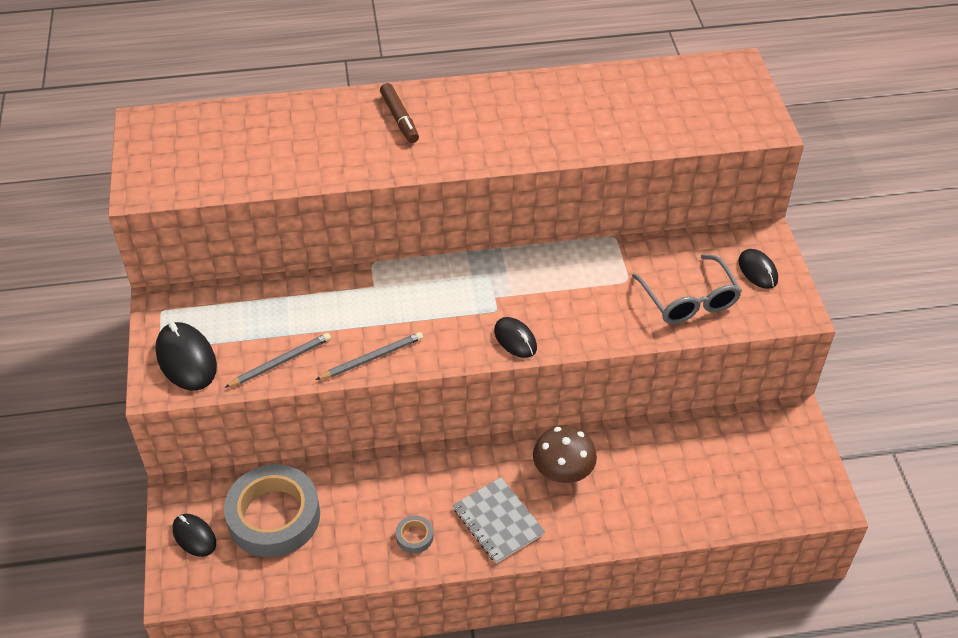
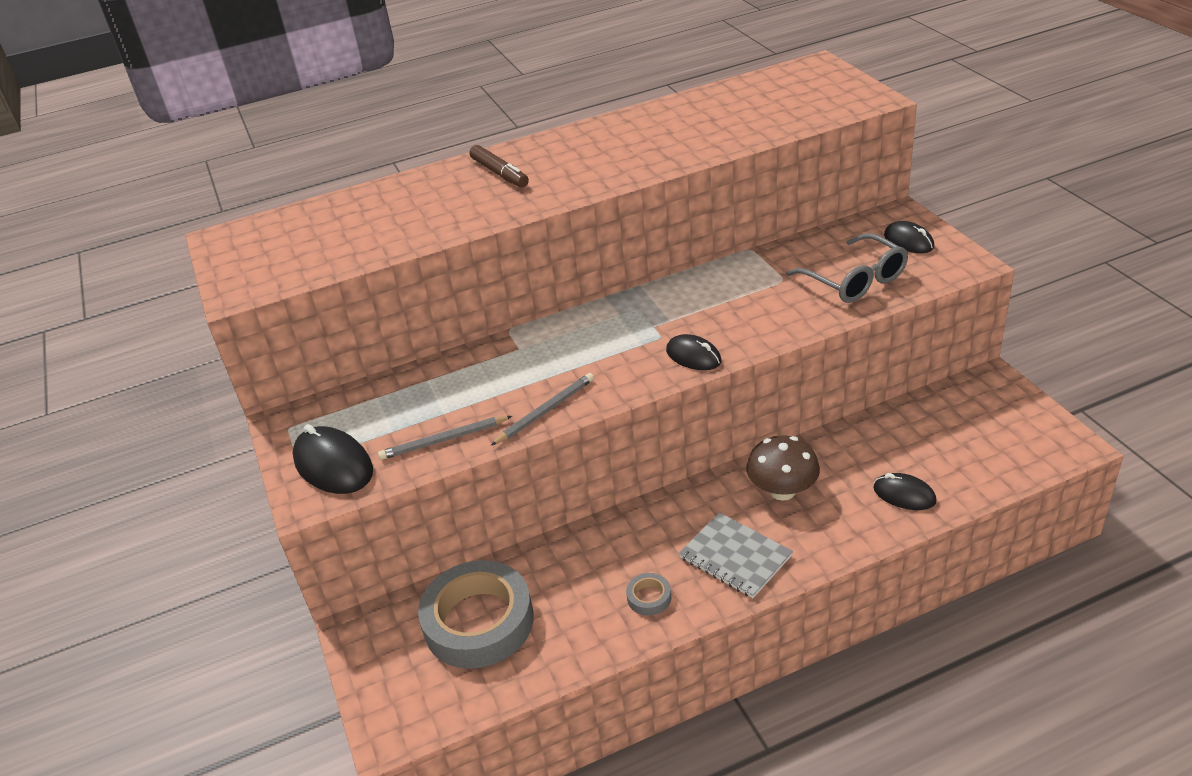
camera: 10 degrees left, 10 degrees down
black mouse [172,514,216,557] -> black mouse moved to [873,473,936,510]
grey pencil [224,333,331,388] -> grey pencil turned 150 degrees counterclockwise [378,416,512,460]

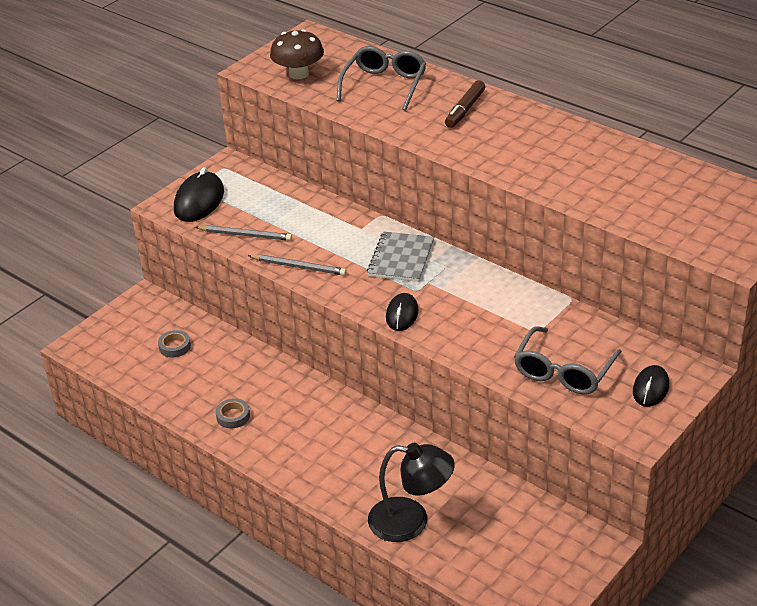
camera: 60 degrees right, 0 degrees up
grey pencil [378,416,512,460] -> grey pencil turned 150 degrees clockwise [195,225,292,241]
grey tape [418,560,534,669] -> grey tape [158,330,191,357], size x0.40
grey notebook [679,512,793,598] -> grey notebook moved to [367,231,434,282]
brown mushroom [746,435,820,501] -> brown mushroom moved to [270,29,324,79]
black mouse [873,473,936,510] -> black lamp [368,443,455,542]
none -> grey glasses [336,46,426,111]

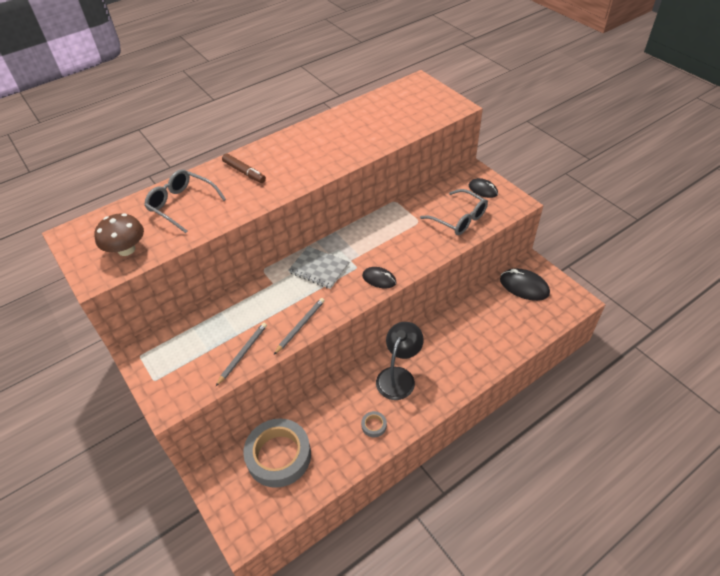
camera: 75 degrees left, 10 degrees up
grey tape [158,330,191,357] -> grey tape [243,418,311,488], size x2.49
black mouse [174,167,224,222] -> black mouse moved to [500,269,550,301]
black lamp [368,443,455,542] -> black lamp moved to [376,322,424,400]

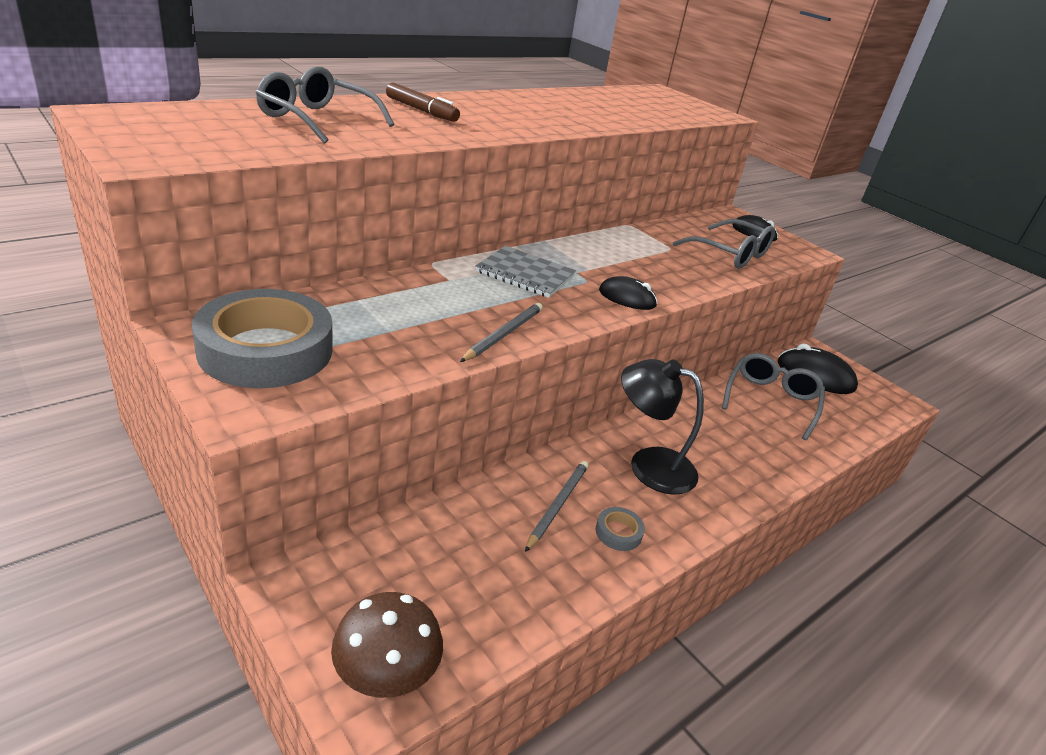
camera: 10 degrees left, 15 degrees down
brown mushroom [95,213,144,256] -> brown mushroom moved to [331,592,443,698]
grey pencil [216,323,267,386] -> grey pencil moved to [525,461,588,552]
grey tape [243,418,311,488] -> grey tape moved to [192,289,333,388]
black lamp [376,322,424,400] -> black lamp turned 90 degrees counterclockwise [621,359,704,495]
none -> grey glasses [722,353,825,440]

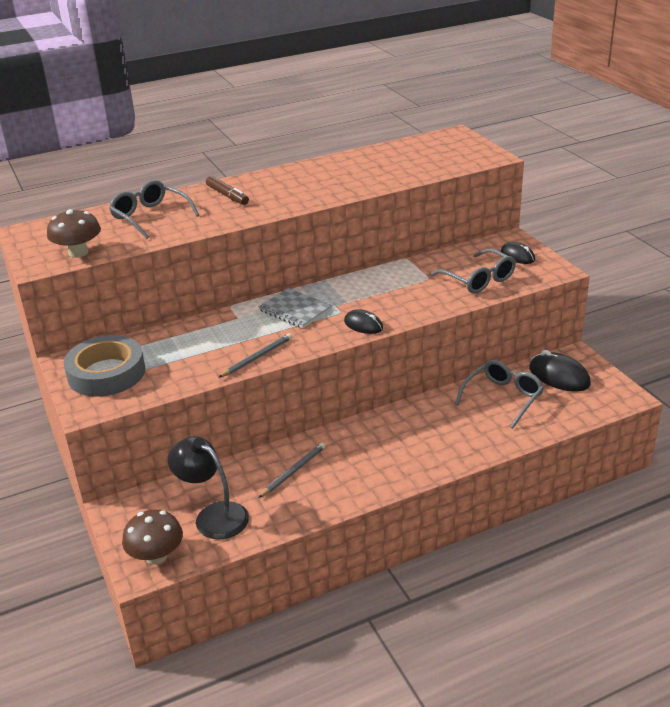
camera: 20 degrees right, 0 degrees up
grey tape [596,507,645,551] -> none
black lamp [621,359,704,495] -> black lamp moved to [168,436,249,539]
none -> brown mushroom [47,209,101,258]

